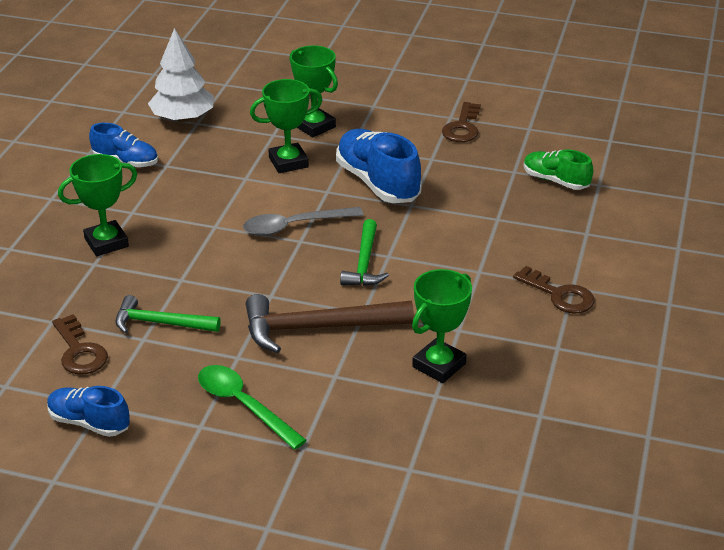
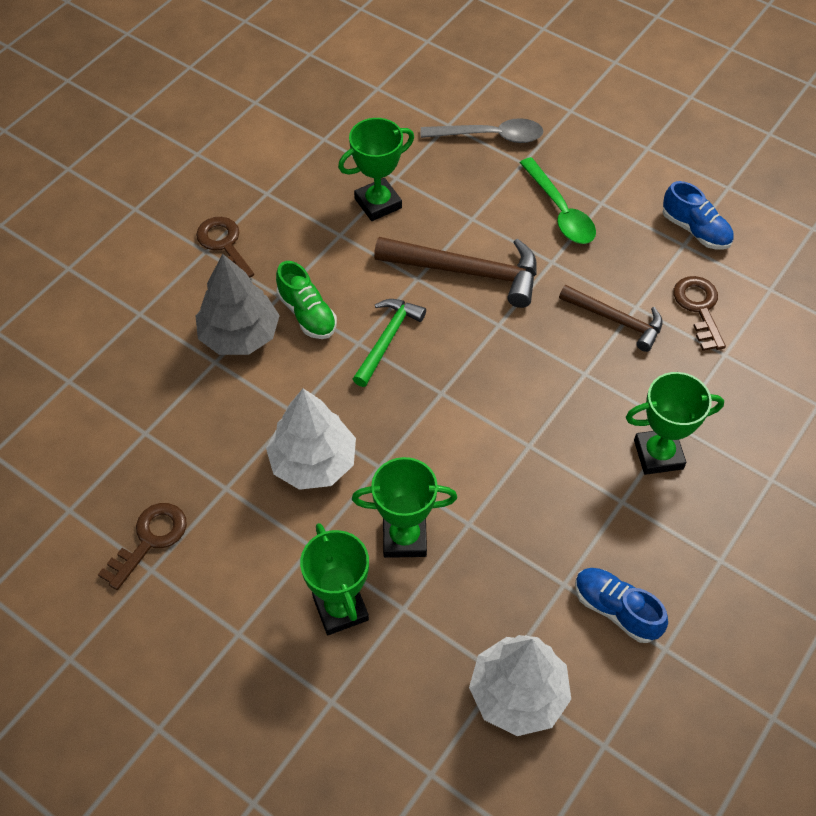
camera: 160 degrees left, 20 degrees up
green hammer [115,295,221,333] -> brown hammer [559,285,663,352]
grey spoon [243,207,363,236] -> grey spoon moved to [421,118,543,143]
blue shoe [336,129,422,203] -> white tree [266,389,356,490]
green shoe [524,150,593,190] -> green shoe moved to [276,261,337,339]
none -> grey tree [196,254,280,355]

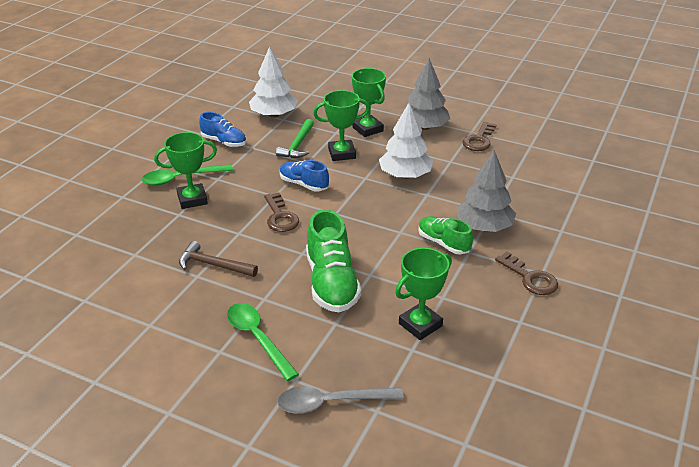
camera: 170 degrees right, 20 degrees down
green hammer [353,299,426,387] -> green hammer moved to [276,119,314,158]
brown hammer [374,237,537,308] -> green shoe [306,209,361,312]
blue shoe [663,181,734,250] -> blue shoe moved to [280,160,329,191]
brown key [673,276,726,351] -> brown key moved to [264,193,299,232]
none -> green spoon [142,164,233,186]
none -> grey tree [400,58,450,130]

